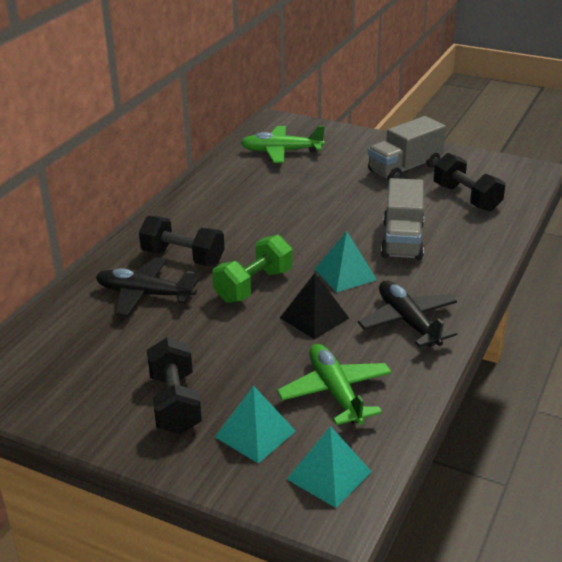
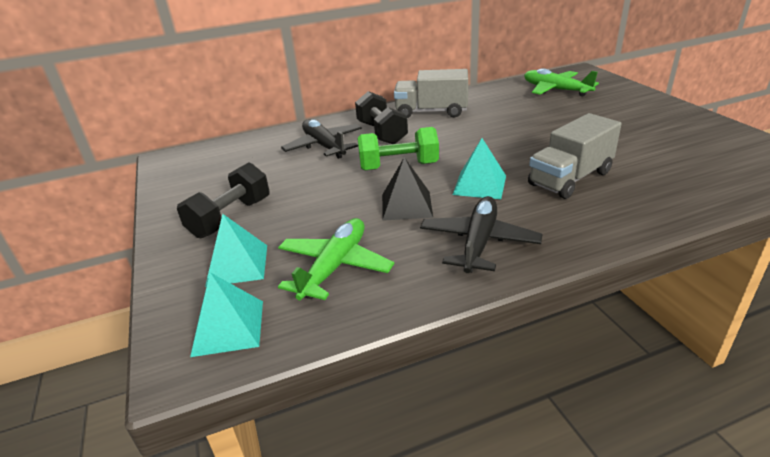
camera: 45 degrees right, 0 degrees up
grey truck [368,116,446,180] -> grey truck moved to [394,69,469,118]
black dumbbell [433,153,505,212] -> none

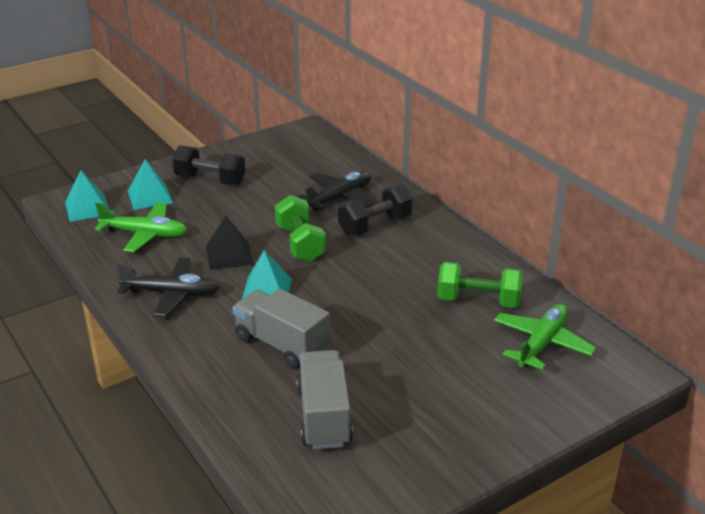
camera: 75 degrees right, 0 degrees up
grey truck [394,69,469,118] -> grey truck moved to [296,350,353,449]
none -> green dumbbell [437,262,523,308]

